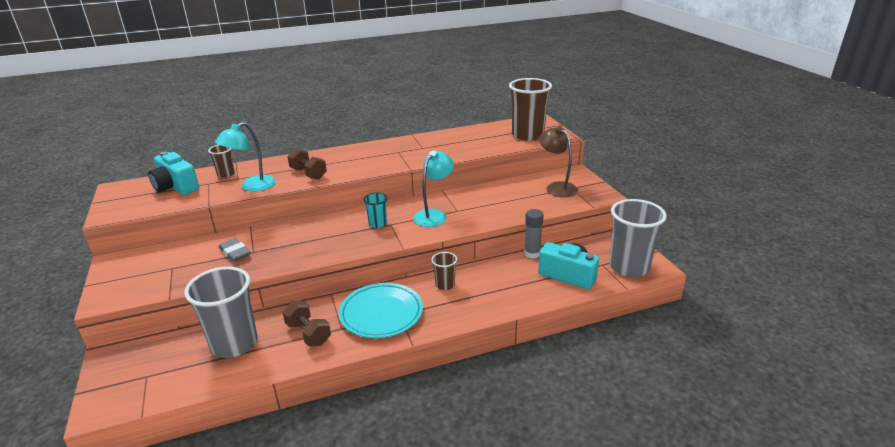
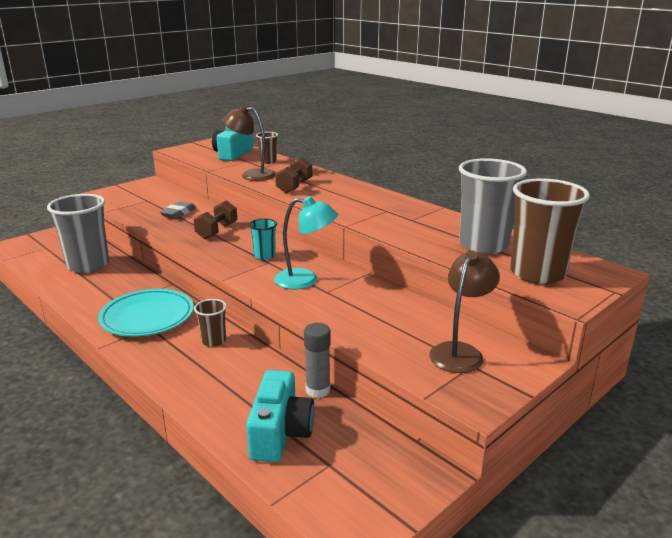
camera: 65 degrees right, 5 degrees down
turquoise lamp [215,122,276,191] -> brown lamp [223,105,275,181]
brown dumbbell [282,301,331,346] -> brown dumbbell moved to [194,200,237,239]
grey cup [609,199,667,277] -> grey cup moved to [459,158,527,254]

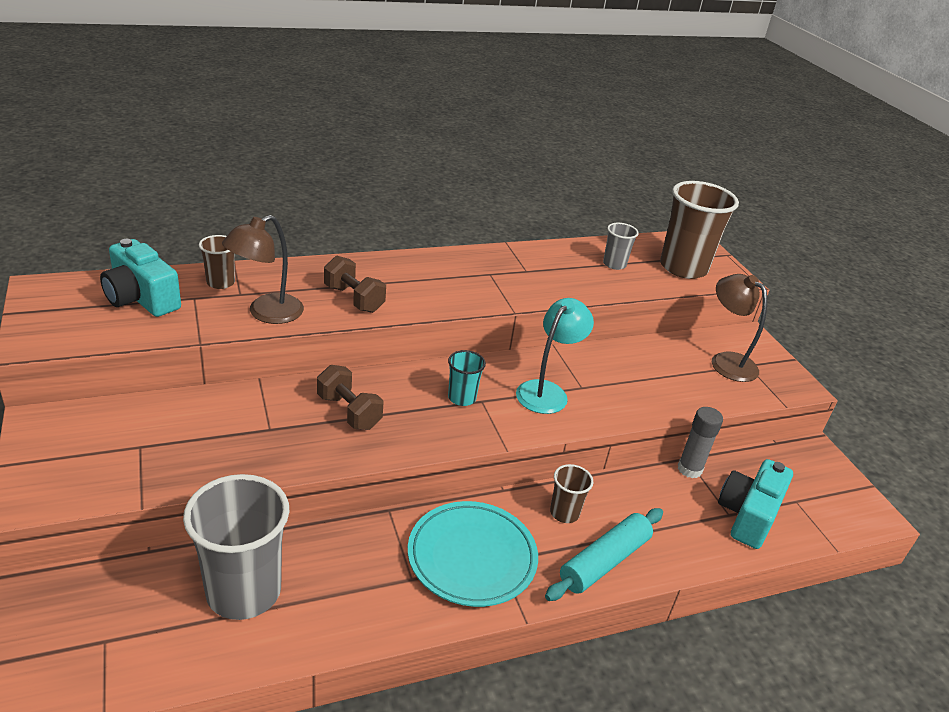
camera: 70 degrees left, 10 degrees up
grey eraser [160,201,196,219] -> none
turquoise camera [246,370,315,462] -> turquoise camera turned 90 degrees counterclockwise [718,459,793,549]
grey cup [459,158,527,254] -> grey cup [603,223,639,270], size x0.48
none -> turquoise rolling pin [545,508,663,601]

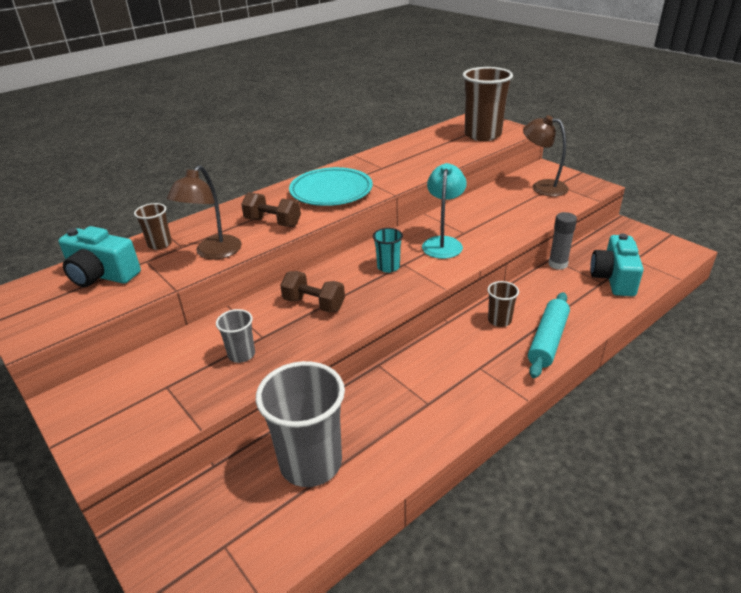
camera: 15 degrees left, 0 degrees up
turquoise plate [408,501,538,607] -> turquoise plate moved to [289,167,373,206]
grey cup [603,223,639,270] -> grey cup moved to [216,309,255,363]

